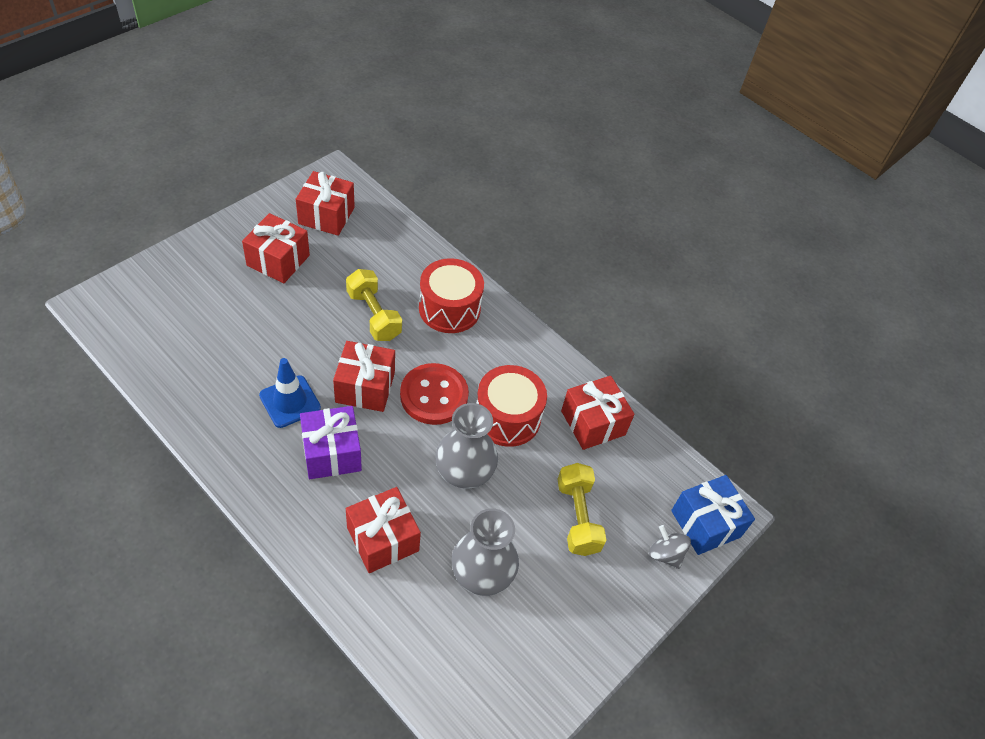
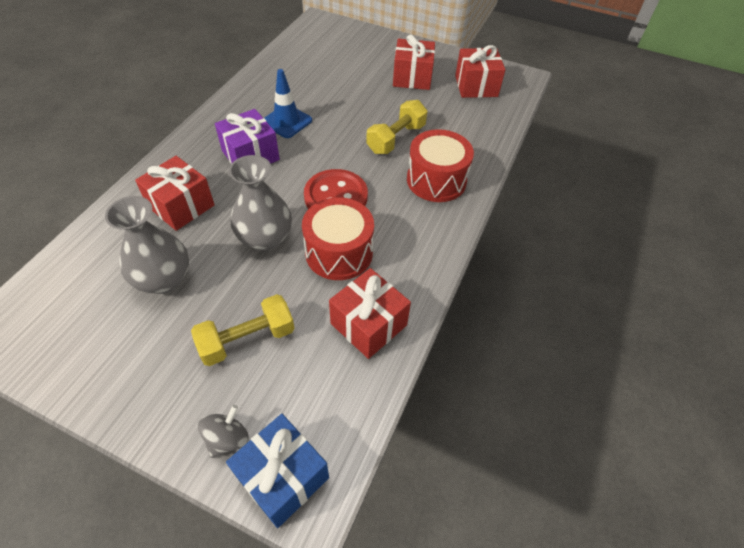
camera: 75 degrees right, 0 degrees up
red gift [333,341,395,412] -> none

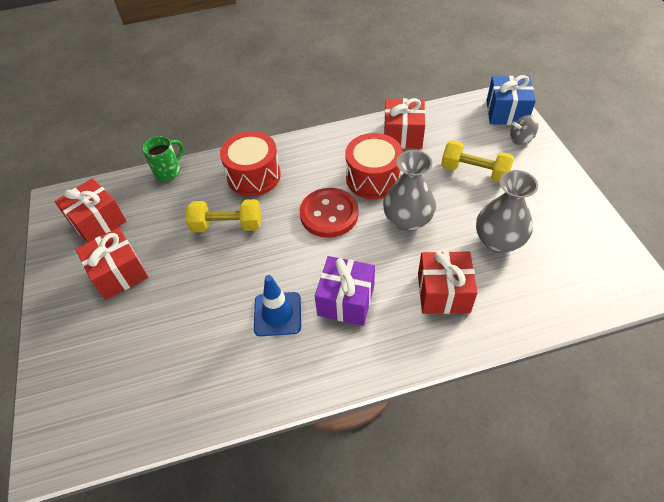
camera: 125 degrees left, 0 degrees up
none -> green mug [142,136,184,181]

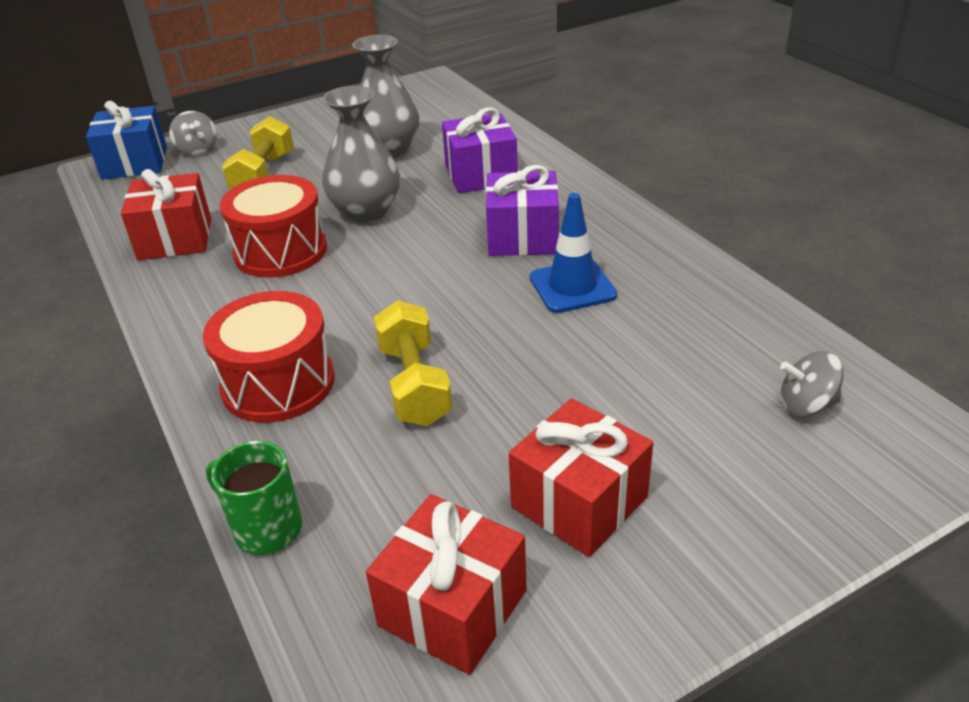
camera: 105 degrees left, 15 degrees down
red button [300,188,358,238] -> none
red gift [418,251,478,314] -> purple gift [442,108,518,193]
none -> grey spinning top [780,351,844,417]

